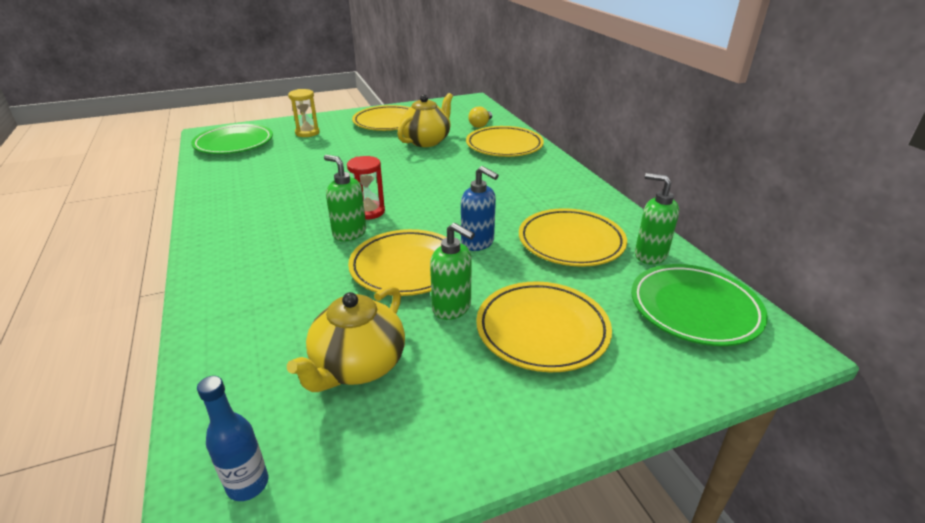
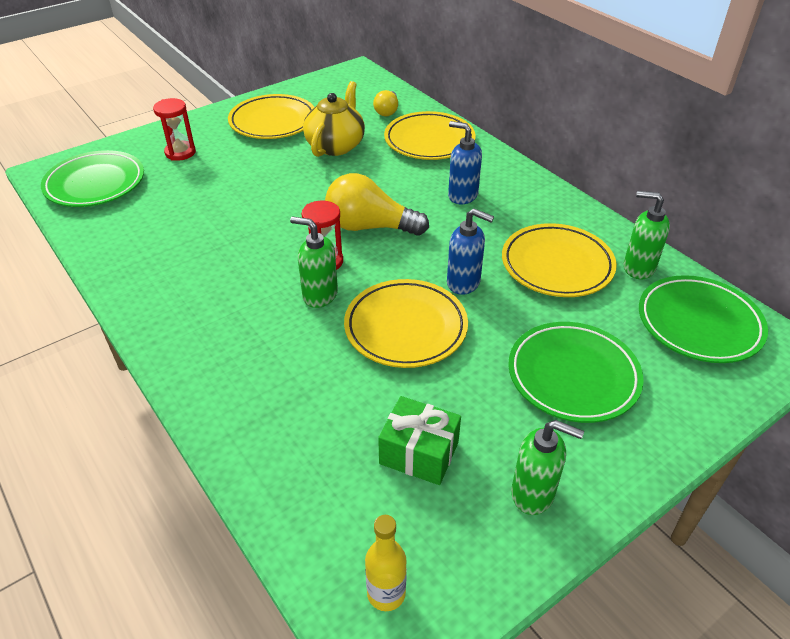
camera: 15 degrees left, 10 degrees up
blue bottle [197,376,268,501] -> yellow bottle [365,515,407,611]
yellow teapot [287,285,405,392] -> green gift [378,396,461,485]
yellow hourglass [288,89,320,137] -> red hourglass [153,98,196,161]
green soap dispenser [430,223,475,320] -> green soap dispenser moved to [511,420,584,515]
yellow plate [476,282,612,372] -> green plate [508,322,644,423]
none -> yellow light bulb [325,173,429,236]
none -> blue soap dispenser [448,121,482,204]

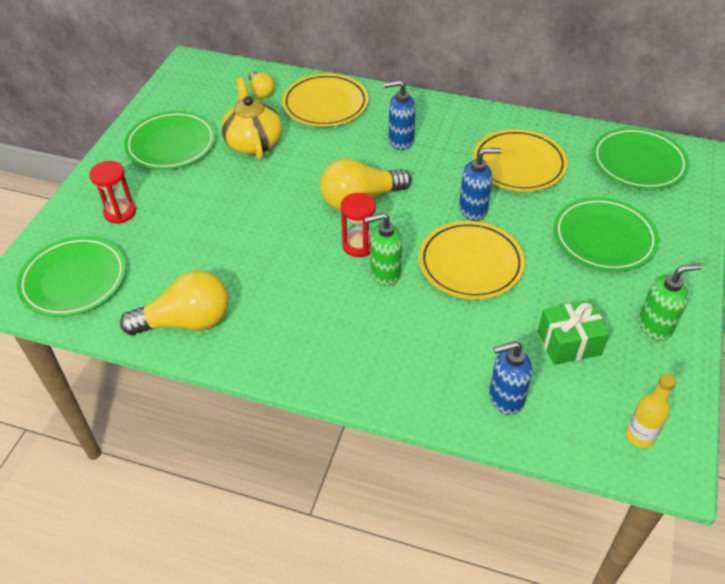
camera: 35 degrees left, 5 degrees up
yellow plate [228,94,314,139] -> green plate [124,111,216,170]
green soap dispenser [624,191,670,279] -> none
none -> yellow light bulb [120,271,229,335]
none -> blue soap dispenser [489,341,533,415]

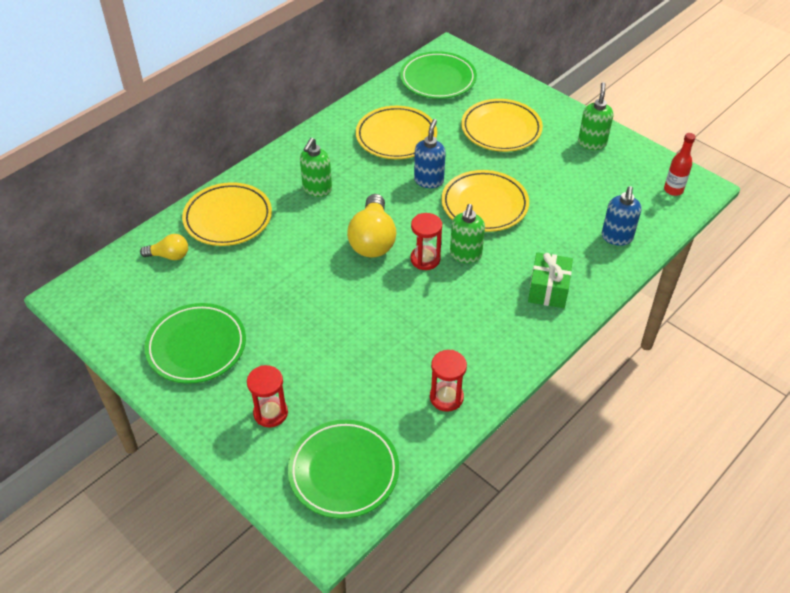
camera: 65 degrees left, 0 degrees up
yellow light bulb [120,271,229,335] -> red hourglass [430,350,467,412]
yellow teapot [221,78,282,160] -> none
blue soap dispenser [384,80,416,150] -> green soap dispenser [300,138,332,197]
green gift [538,300,609,365] -> green gift moved to [528,252,573,308]
green plate [554,197,659,272] -> yellow plate [461,99,543,152]
yellow bottle [626,373,676,448] -> red bottle [664,133,696,196]

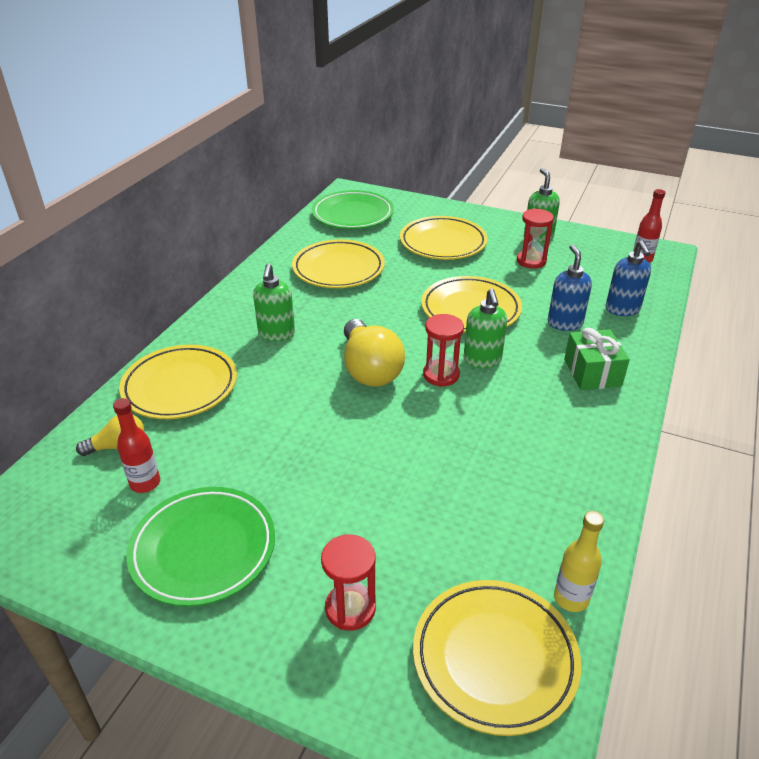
camera: 20 degrees left, 10 degrees down
green plate [288,420,399,519] -> yellow plate [413,580,581,736]
blue soap dispenser [414,119,446,188] -> blue soap dispenser moved to [548,244,592,331]
red hourglass [430,350,467,412] -> red hourglass moved to [517,208,554,268]
none -> red bottle [113,398,160,493]
none -> yellow bottle [554,511,604,612]

